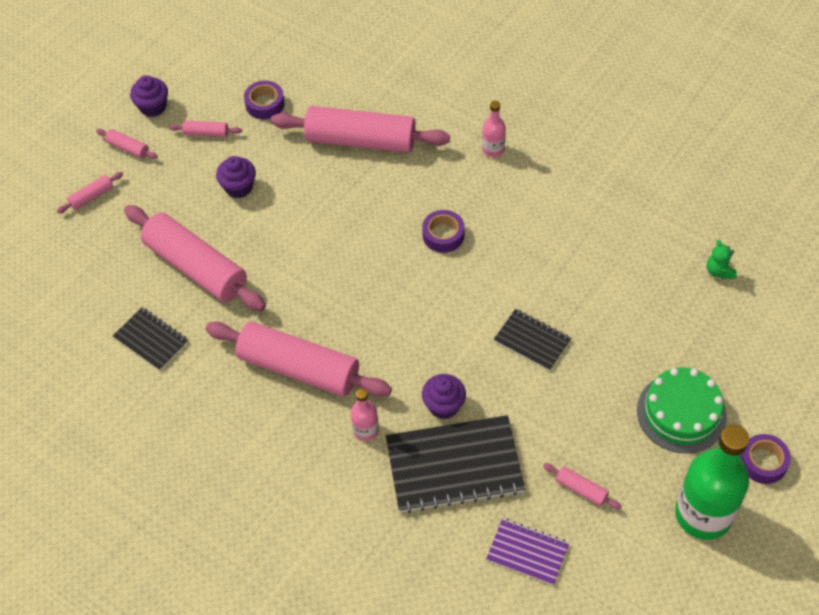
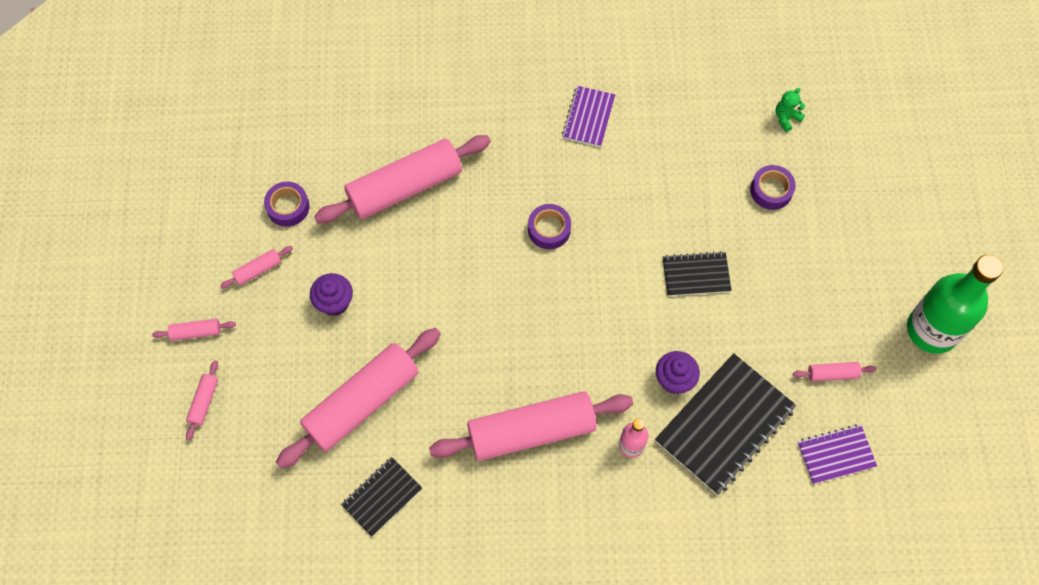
camera: 40 degrees left, 10 degrees up
black notebook [113,307,188,371] -> black notebook turned 45 degrees counterclockwise [341,457,422,537]
pink rolling pin [124,205,266,311] -> pink rolling pin turned 45 degrees counterclockwise [276,328,441,469]
purple cupcake [130,75,168,117] -> none
pink bottle [482,101,506,157] -> none
green cake [637,368,727,453] -> none
green teddy bear [707,240,737,279] -> green teddy bear turned 105 degrees clockwise [776,88,805,132]
purple tape [740,434,791,484] -> purple tape moved to [750,165,796,210]
none -> purple notebook [562,86,615,147]

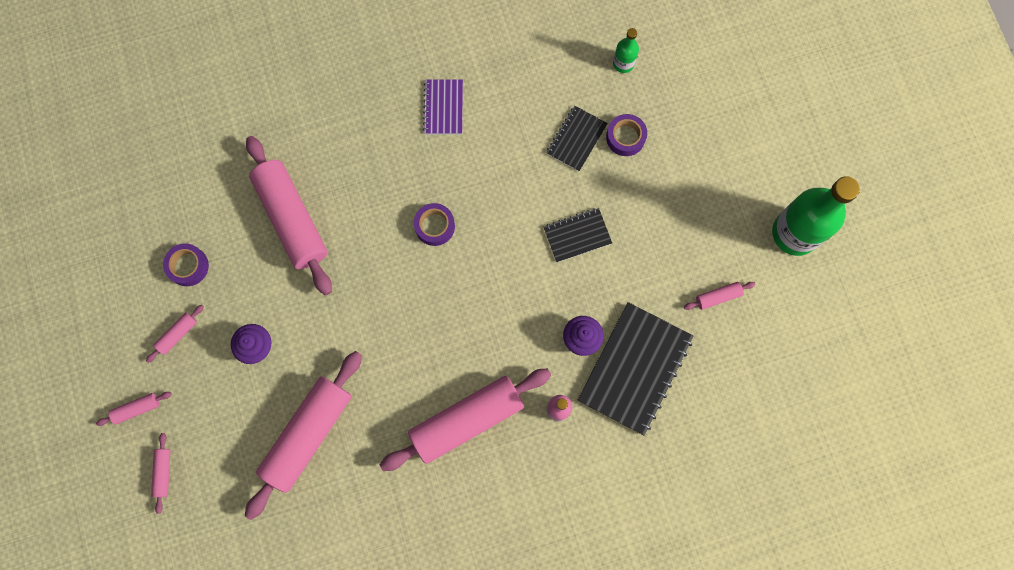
camera: 15 degrees left, 10 degrees up
pink rolling pin [314,135,491,224] -> pink rolling pin turned 75 degrees counterclockwise [246,136,332,295]
black notebook [341,457,422,537] -> black notebook moved to [546,106,608,171]
green teddy bear [776,88,805,132] -> green bottle [613,28,639,73]
purple notebook [798,424,877,484] -> none

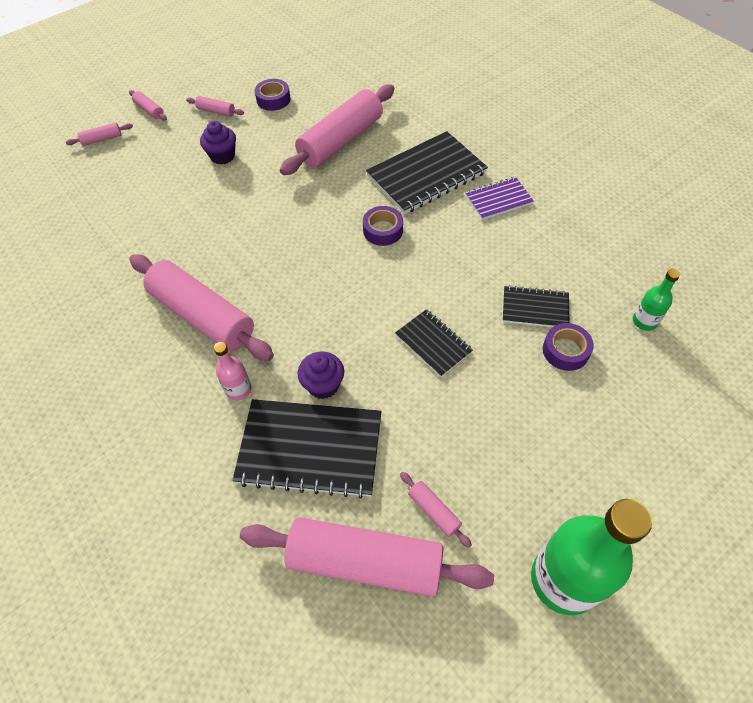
camera: 70 degrees right, 20 degrees down
pink rolling pin [245,351,362,520] -> pink rolling pin moved to [240,517,494,597]
none -> black notebook [366,131,488,214]

